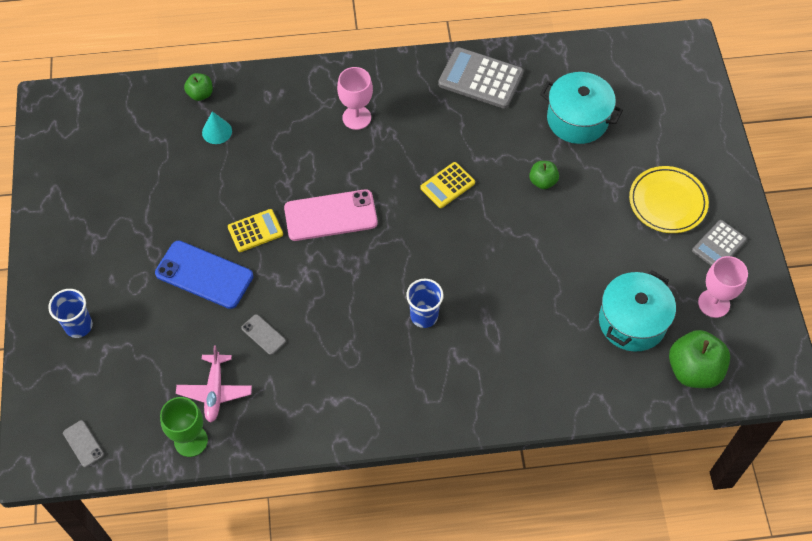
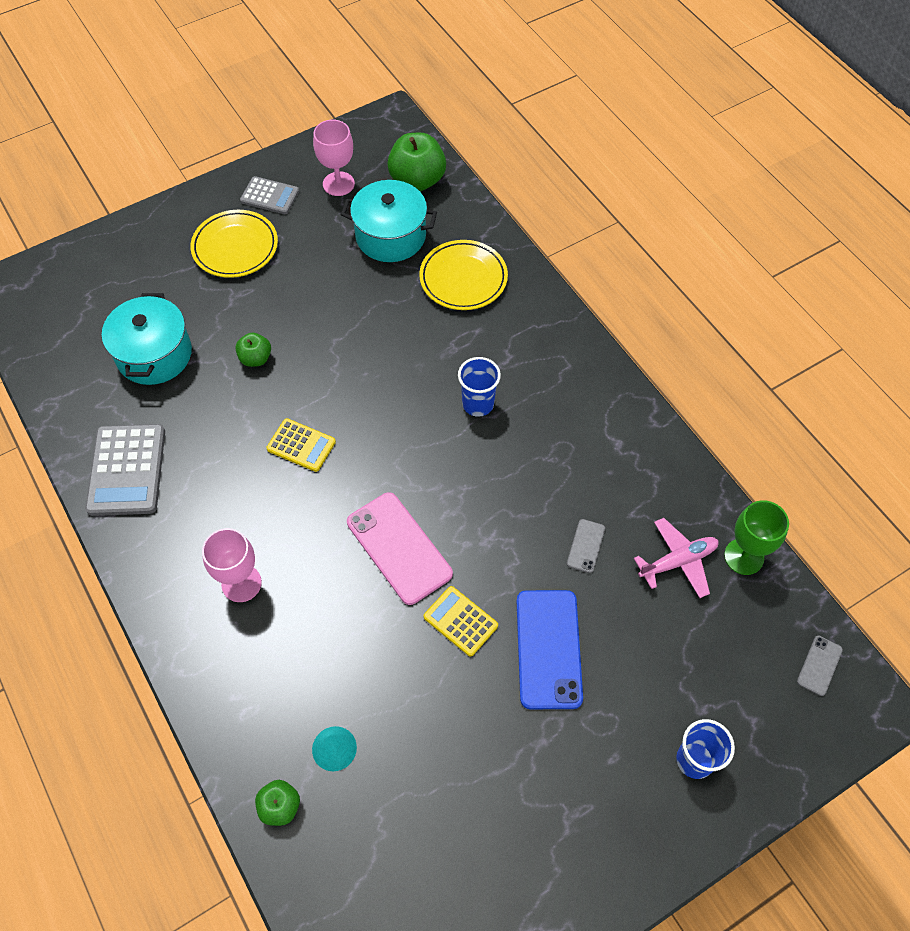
camera: 115 degrees left, 0 degrees up
none -> yellow plate [419,240,508,310]

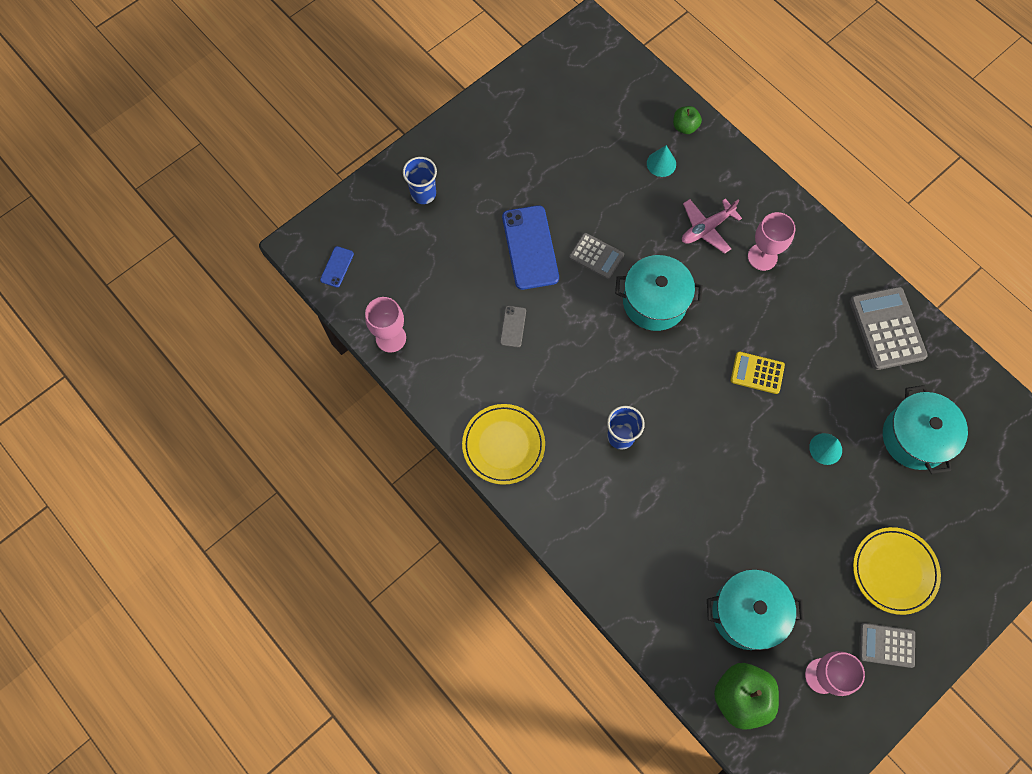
camera: 170 degrees right, 10 degrees up
green apple [235,332,271,367] -> turquoise cone [809,433,842,465]
pink phone [347,492,453,605] -> turquoise pot [615,255,703,331]
yellow plate [419,240,508,310] -> yellow plate moved to [462,404,545,485]
yellow calculator [424,586,498,656] -> grey calculator [569,233,624,279]
pink plane [634,518,719,598] -> pink plane moved to [682,198,742,254]
green goblet [724,500,789,575] -> pink goblet [365,297,406,353]
grey phone [797,636,843,696] -> blue phone [320,246,354,287]

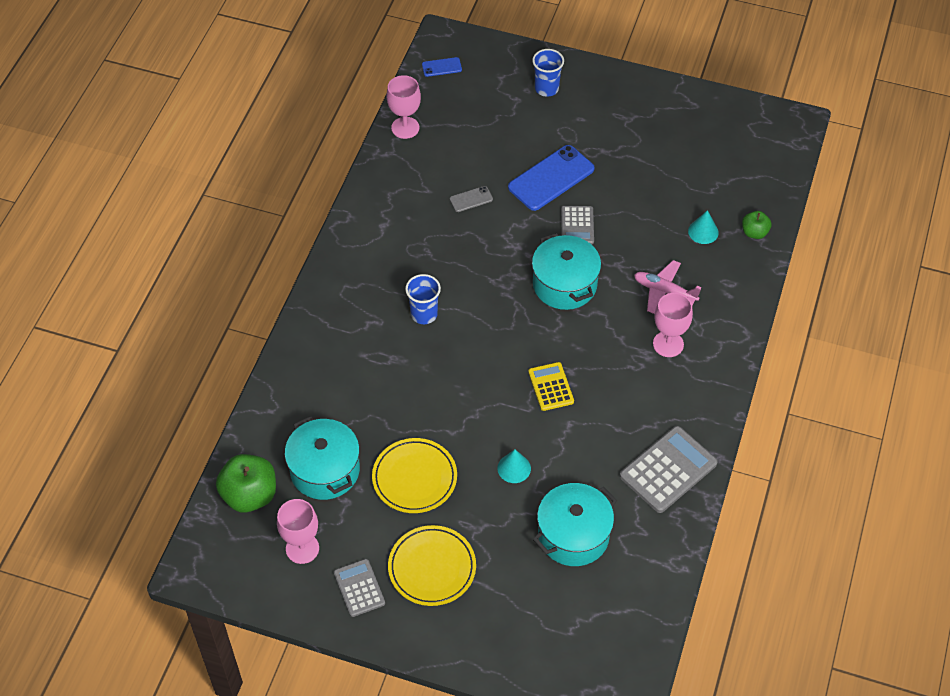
camera: 60 degrees right, 15 degrees down
yellow plate [462,404,545,485] -> yellow plate moved to [372,438,457,513]

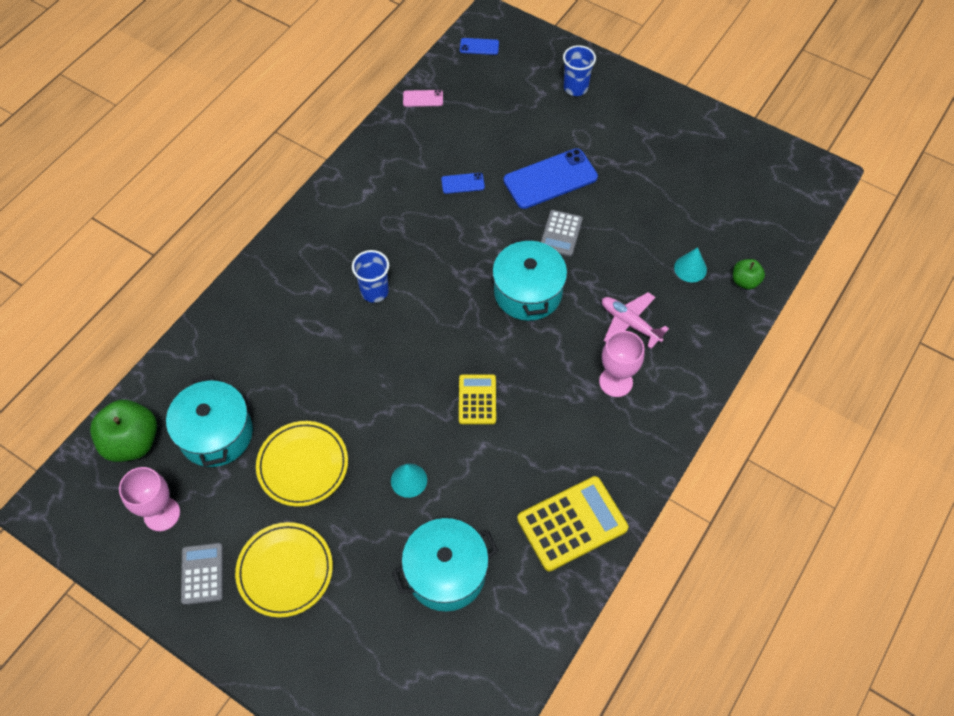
camera: 15 degrees right, 5 degrees up
pink goblet [387,75,421,139] -> pink phone [403,90,443,107]
grey phone [450,186,493,212] -> blue phone [441,173,485,194]
grey calculator [620,426,718,513] -> yellow calculator [517,476,628,571]

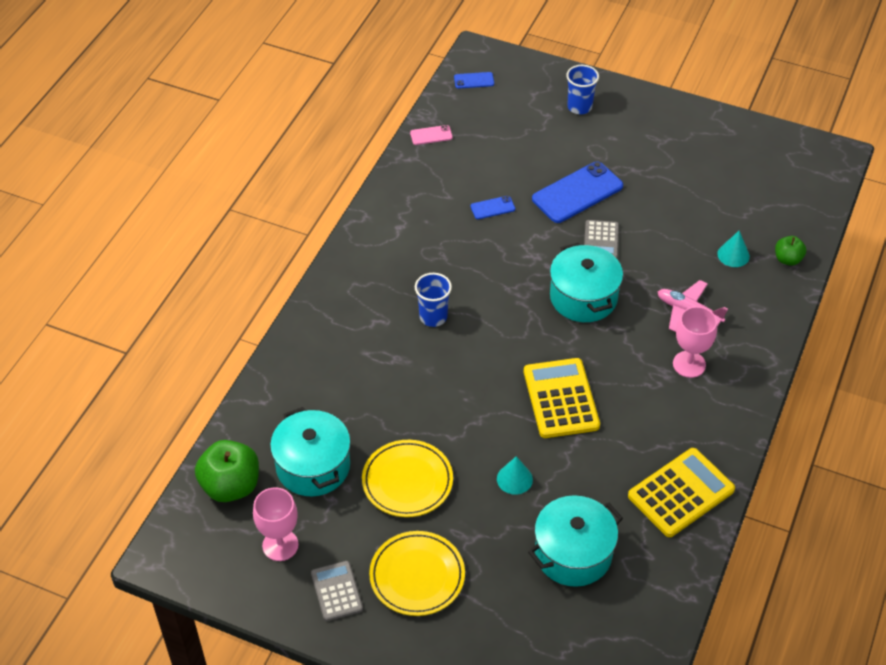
camera: 10 degrees left, 10 degrees down
yellow calculator [459,374,496,424] -> yellow calculator [524,358,600,438], size x1.65

